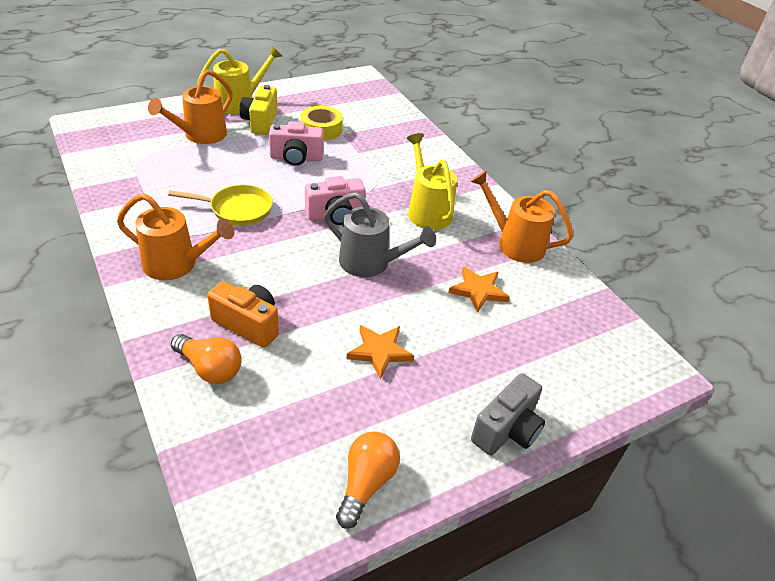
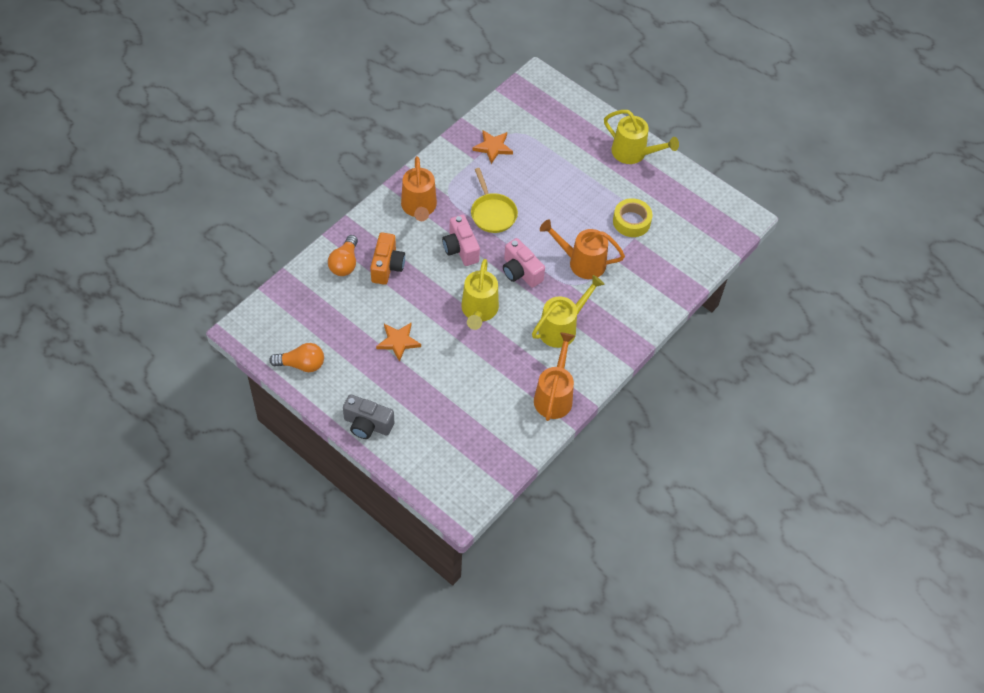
camera: 70 degrees right, 15 degrees up
orange watering can [148,70,233,144] -> orange watering can moved to [540,219,625,279]
yellow camera [240,85,278,135] -> none
pink camera [269,121,323,166] -> pink camera moved to [442,215,480,266]
grey watering can [324,192,436,277] -> yellow watering can [461,259,499,330]
orange star [448,266,509,313] -> orange star moved to [472,130,513,164]

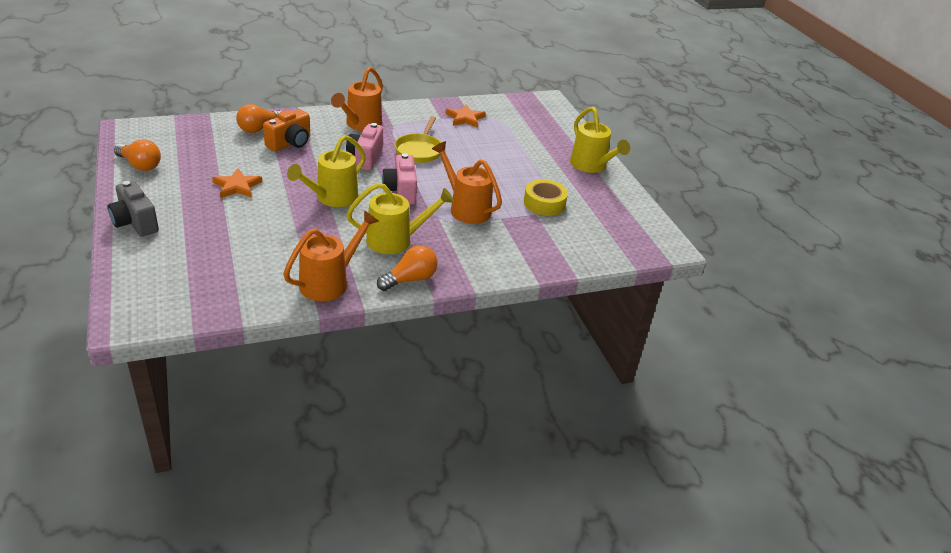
camera: 30 degrees right, 20 degrees down
none -> orange light bulb [377,245,438,291]

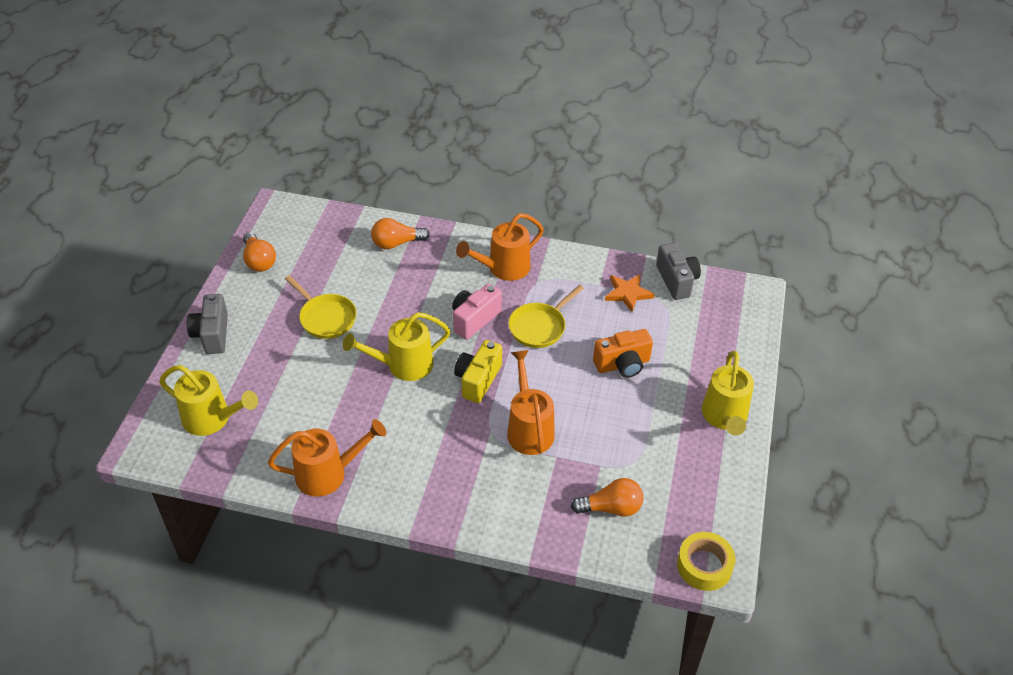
camera: 35 degrees right, 10 degrees up
orange star [212,168,262,198] -> yellow pan [285,275,357,339]
orange camera [263,109,310,151] -> orange camera moved to [593,329,653,378]
yellow watering can [346,183,454,254] -> yellow watering can moved to [159,365,258,436]
orange light bulb [377,245,438,291] -> orange light bulb moved to [571,478,643,517]
pink camera [382,153,417,204] -> yellow camera [454,340,502,403]
yellow tape [524,179,568,216] -> yellow tape moved to [677,532,736,591]
none -> grey camera [656,243,701,300]

